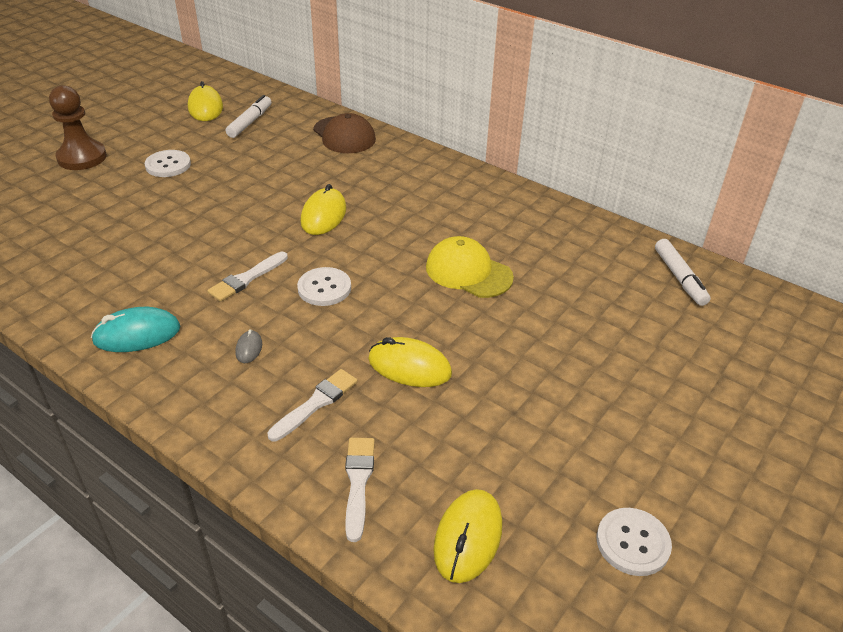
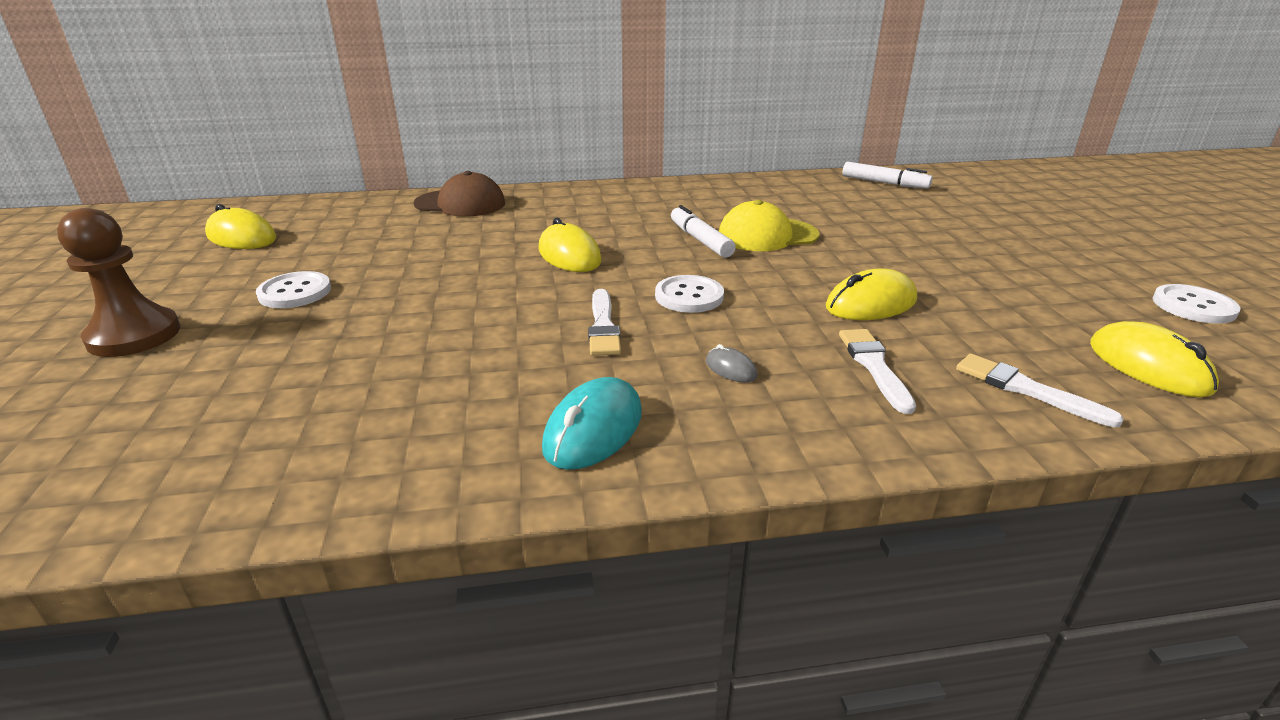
camera: 45 degrees left, 10 degrees down
white marker [226,95,271,138] -> white marker moved to [671,205,736,258]

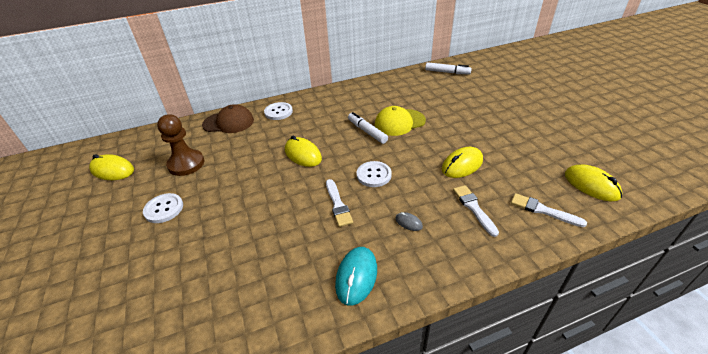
camera: 10 degrees left, 10 degrees up
brown pawn [57,208,180,357] -> brown pawn moved to [157,114,204,176]
white button [1153,284,1241,324] -> white button moved to [264,102,293,120]

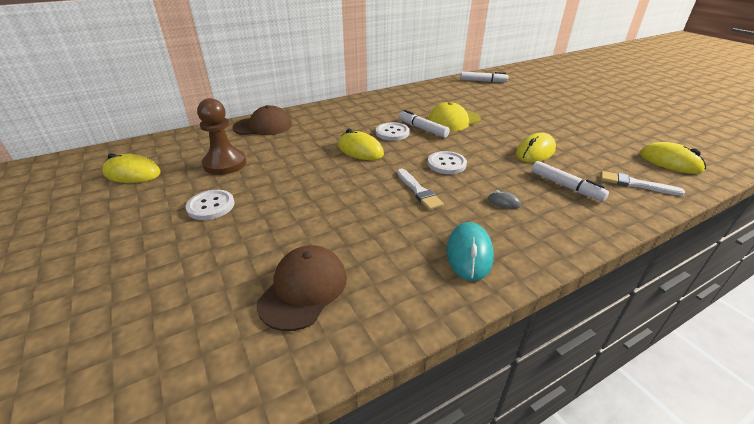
camera: 10 degrees left, 5 degrees down
white button [264,102,293,120] -> white button moved to [376,122,410,141]
white brush [453,185,499,237] -> white marker [532,161,609,201]
none -> brown cap [256,245,347,331]

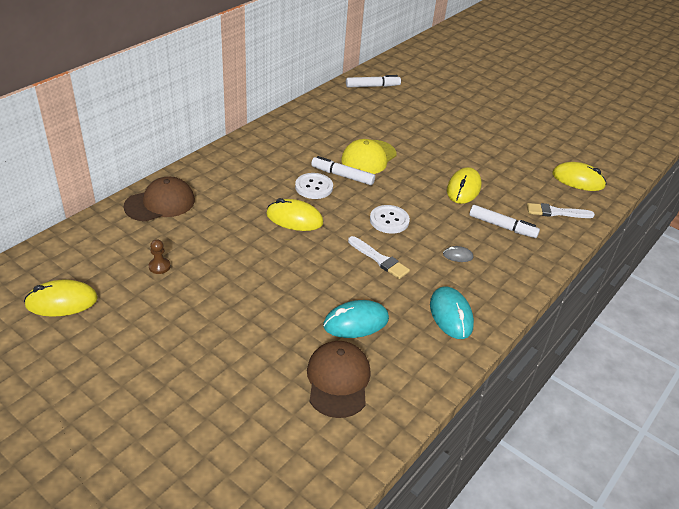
camera: 25 degrees left, 5 degrees up
white button [186,190,234,220] -> none
brown pawn [197,98,246,175] -> brown pawn [149,239,170,274], size x0.45
none -> turquoise mouse [323,300,389,338]

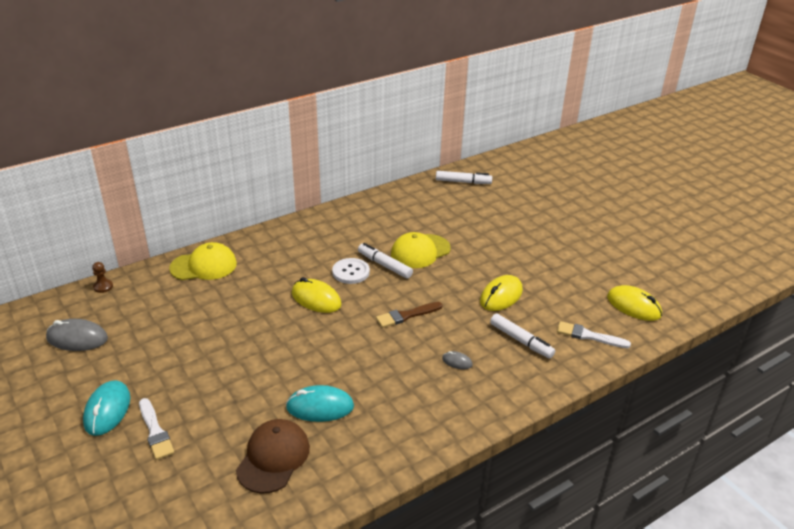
camera: 20 degrees right, 5 degrees down
yellow mouse [24,280,98,317] -> grey mouse [46,319,108,351]
brown cap [124,177,195,222] -> yellow cap [169,242,237,280]
brown pawn [149,239,170,274] -> brown pawn moved to [92,262,113,293]
white brush [348,236,410,279] -> white brush moved to [139,398,174,460]
white button [370,205,410,234] -> brown brush [376,302,443,328]
turquoise mouse [430,286,474,339] -> turquoise mouse moved to [83,380,130,436]

